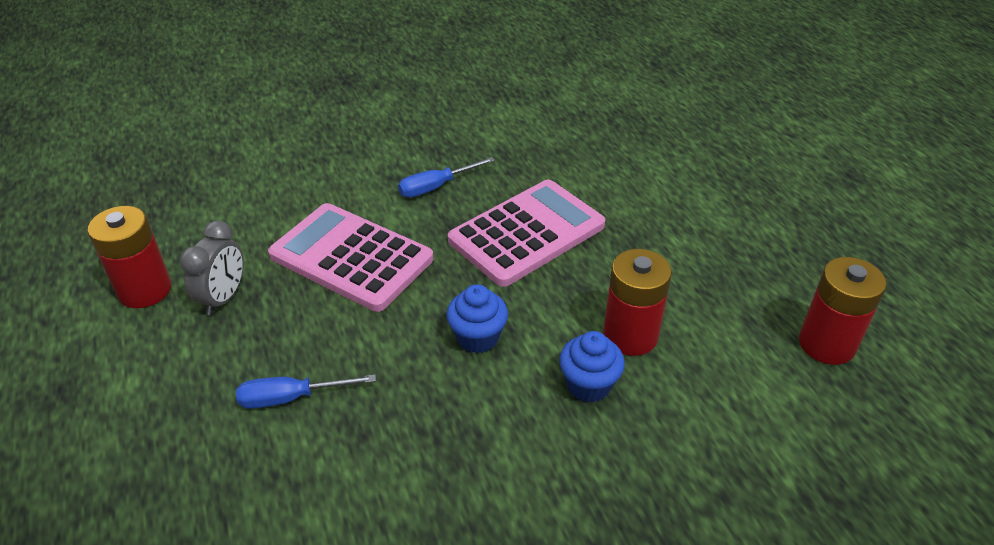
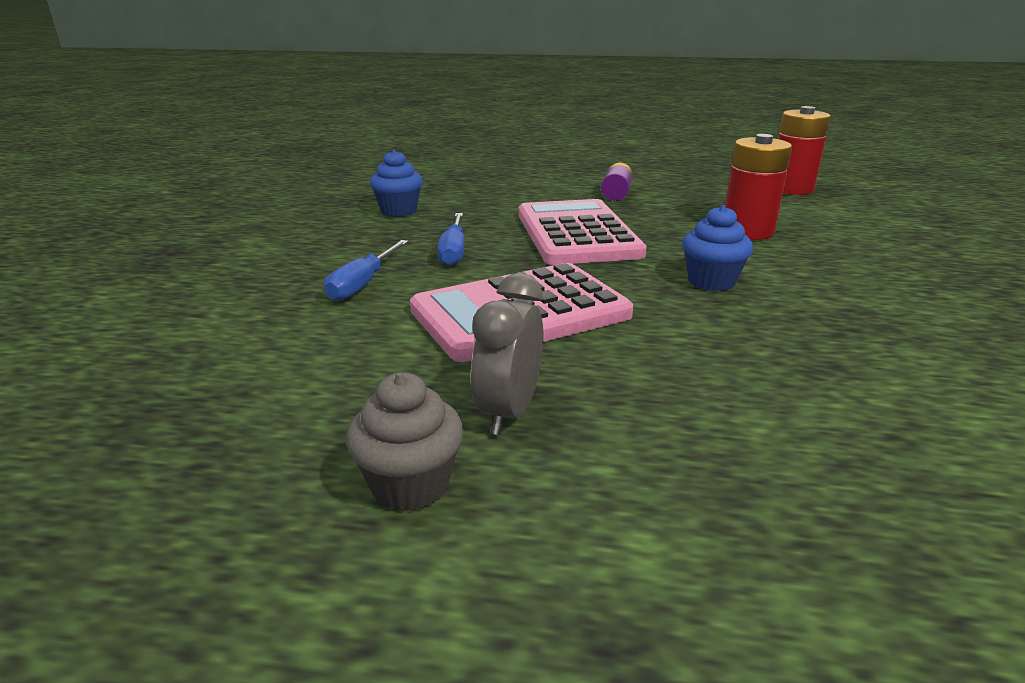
camera: 60 degrees left, 15 degrees down
red battery [88,206,171,308] -> grey cupcake [346,372,463,512]
grey clock [180,221,243,315] -> grey clock turned 120 degrees counterclockwise [471,273,544,435]
blue screwdriver [236,374,376,409] -> blue screwdriver moved to [324,240,408,301]
blue cupcake [559,331,625,403] -> blue cupcake moved to [370,150,423,217]
none -> purple battery [601,163,633,201]

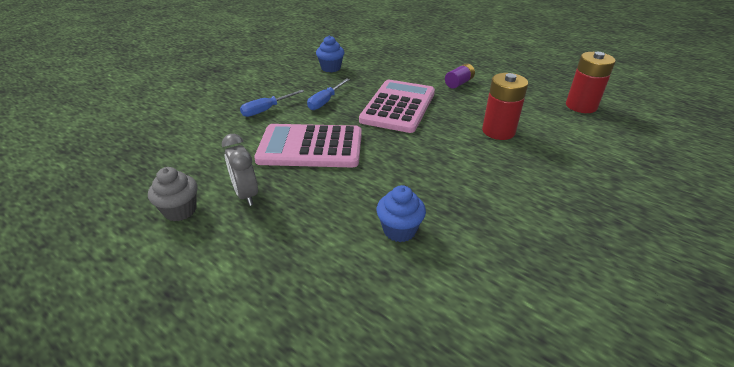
camera: 30 degrees right, 10 degrees up
grey clock [471,273,544,435] -> grey clock turned 75 degrees counterclockwise [222,134,258,206]
blue cupcake [682,205,753,291] -> blue cupcake moved to [377,185,426,242]

